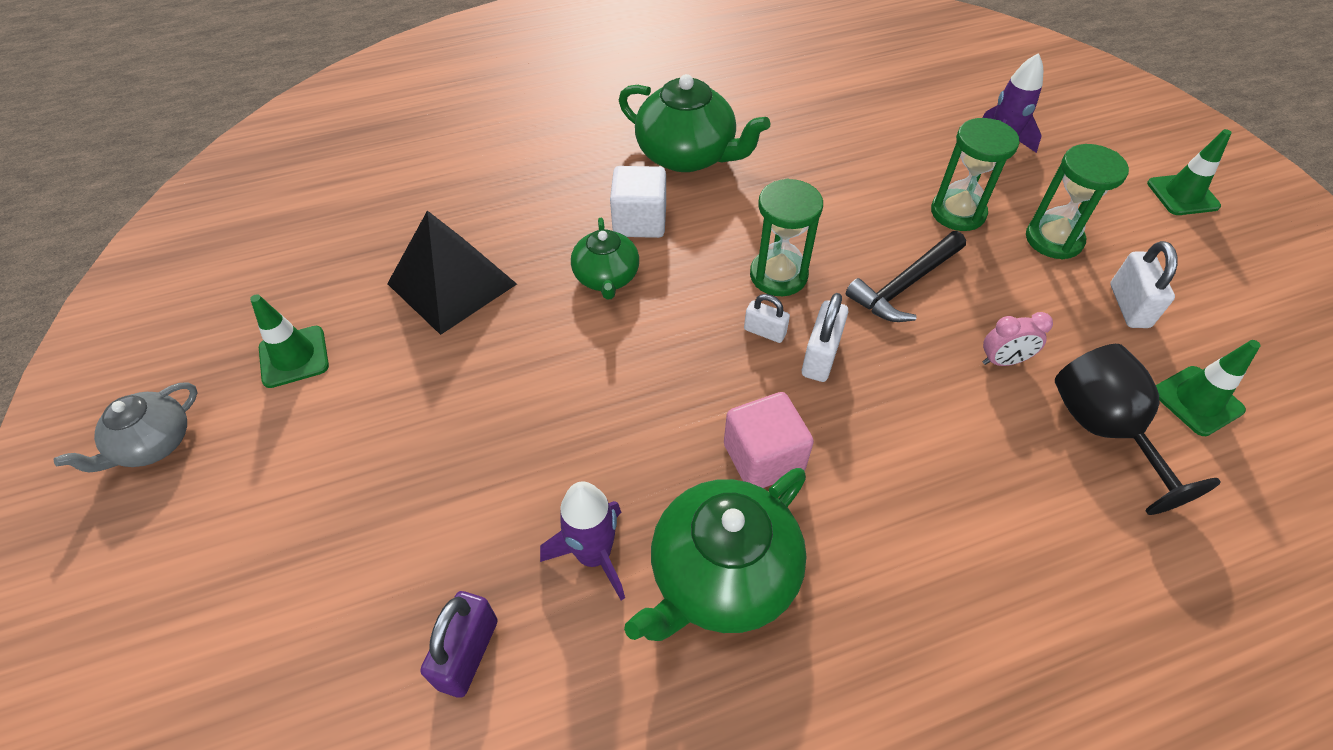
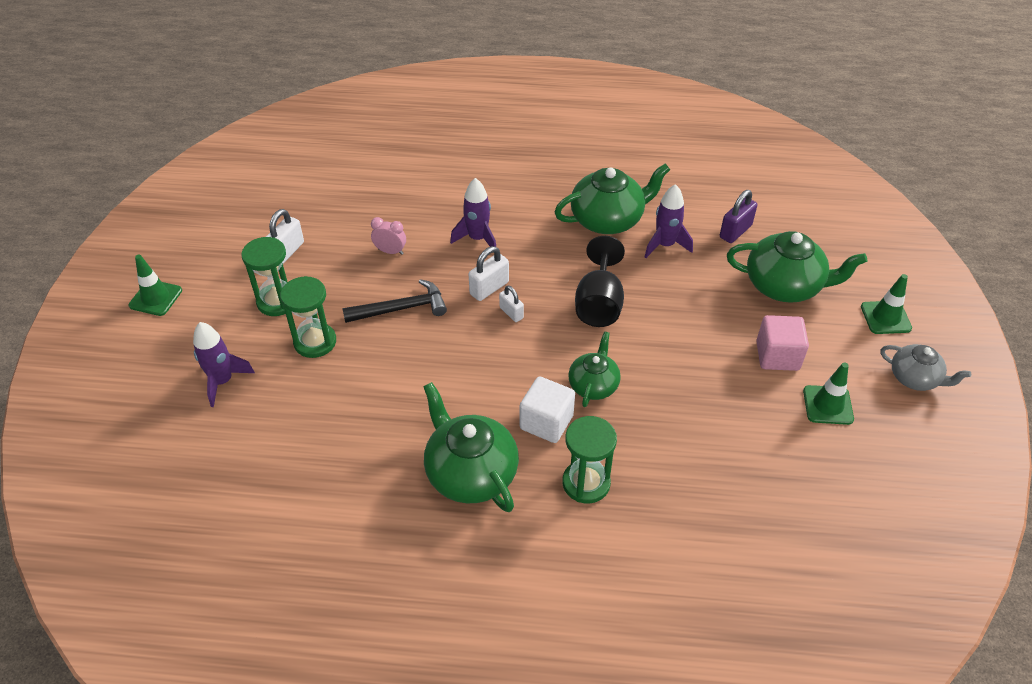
camera: 155 degrees left, 5 degrees down
grey teapot [54,382,198,472] -> grey teapot turned 60 degrees clockwise [880,344,971,391]
black pyramid [387,210,517,335] -> none
pink cube [724,392,814,488] -> pink cube moved to [756,315,809,371]
green hourglass [750,179,823,296] -> green hourglass moved to [562,416,617,503]
black goblet [1055,344,1221,515] -> black goblet moved to [575,236,625,327]
green traffic cone [1156,340,1261,436] -> green traffic cone moved to [861,274,912,334]
none -> purple rocket [450,178,496,247]
none -> green teapot [727,231,867,303]

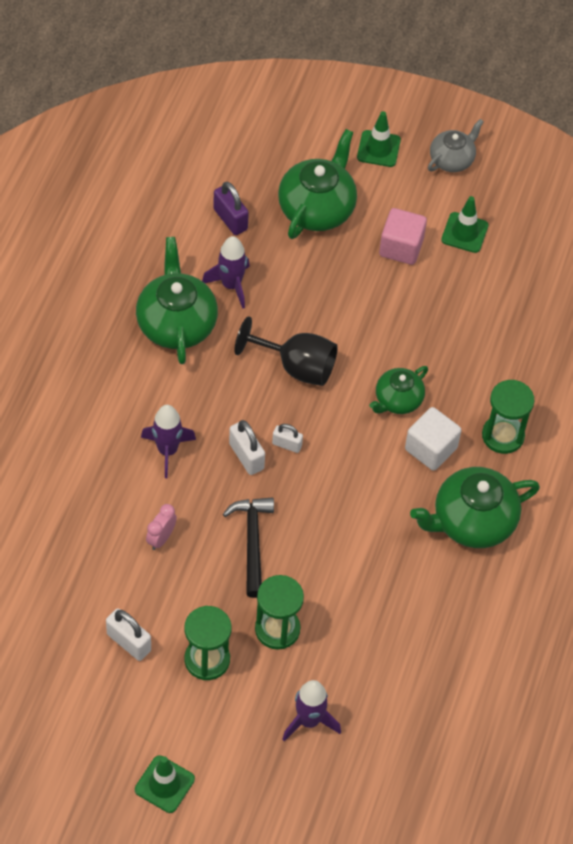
camera: 80 degrees left, 10 degrees up
white padlock [499,286,524,322] -> white padlock turned 45 degrees clockwise [272,424,303,453]
green teapot [568,331,621,407] -> green teapot turned 75 degrees counterclockwise [369,366,428,414]

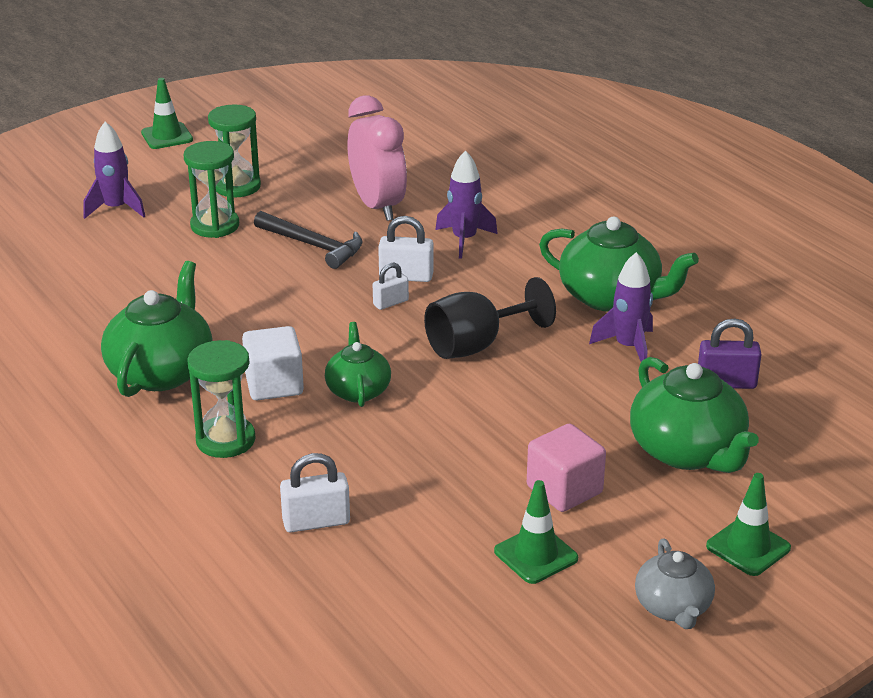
camera: 130 degrees right, 25 degrees down
white padlock [106,609,151,661] -> white padlock moved to [280,453,350,532]
pink clock [146,504,177,550] -> pink clock [347,95,407,221], size x2.15

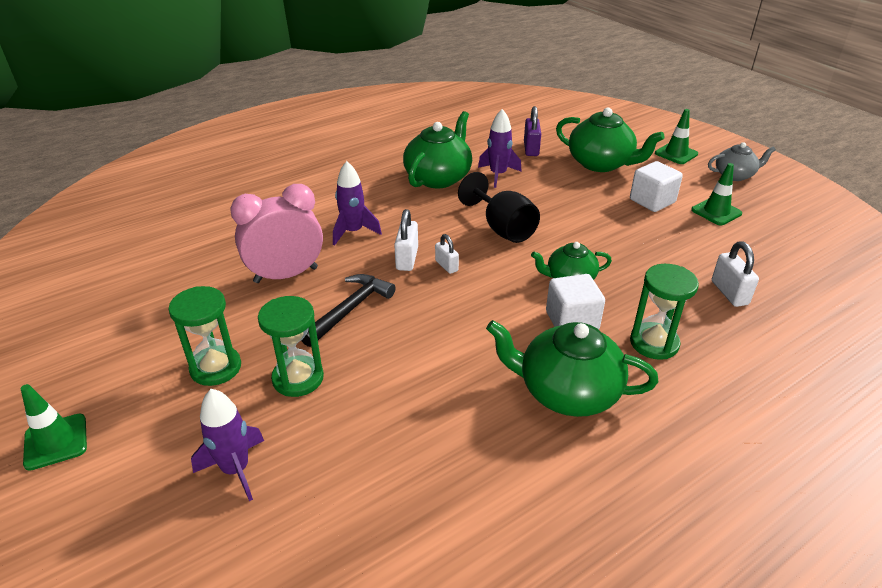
camera: 90 degrees left, 5 degrees up
pink cube [527,424,606,512] -> white cube [630,161,683,212]
green teapot [630,357,759,473] -> green teapot turned 60 degrees clockwise [556,107,665,172]

